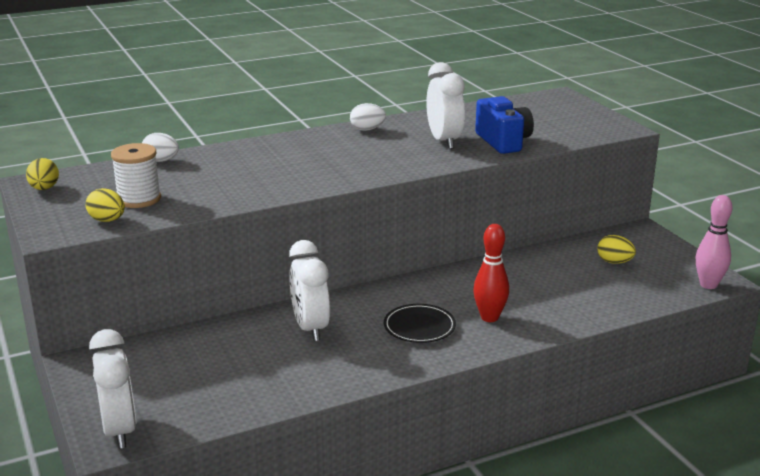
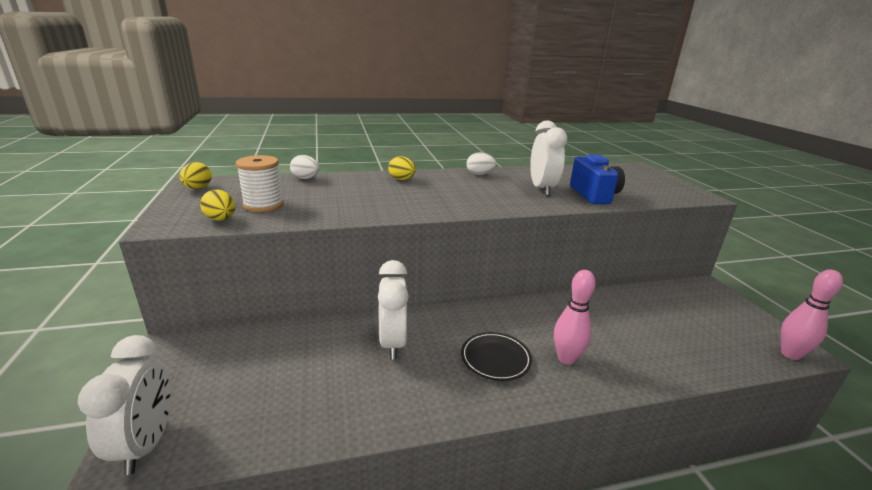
camera: 10 degrees right, 0 degrees up
red bowling pin [473,224,509,322] -> pink bowling pin [554,270,596,365]
yellow egg [597,235,636,264] -> yellow egg moved to [388,156,416,180]

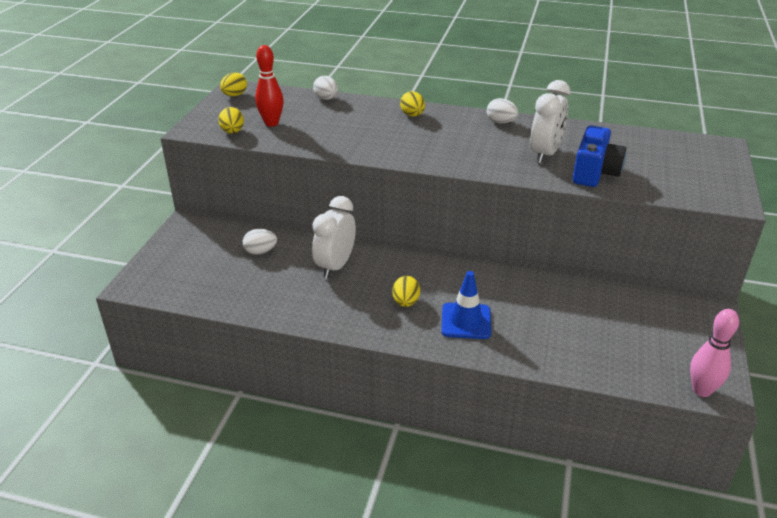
camera: 30 degrees right, 10 degrees up
white clock [78,335,171,475] -> none
white spool [236,155,284,212] -> red bowling pin [255,45,284,127]
black plate [461,332,532,381] -> yellow egg [392,276,420,307]
pink bowling pin [554,270,596,365] -> blue traffic cone [441,271,491,339]
none -> white egg [243,229,277,255]

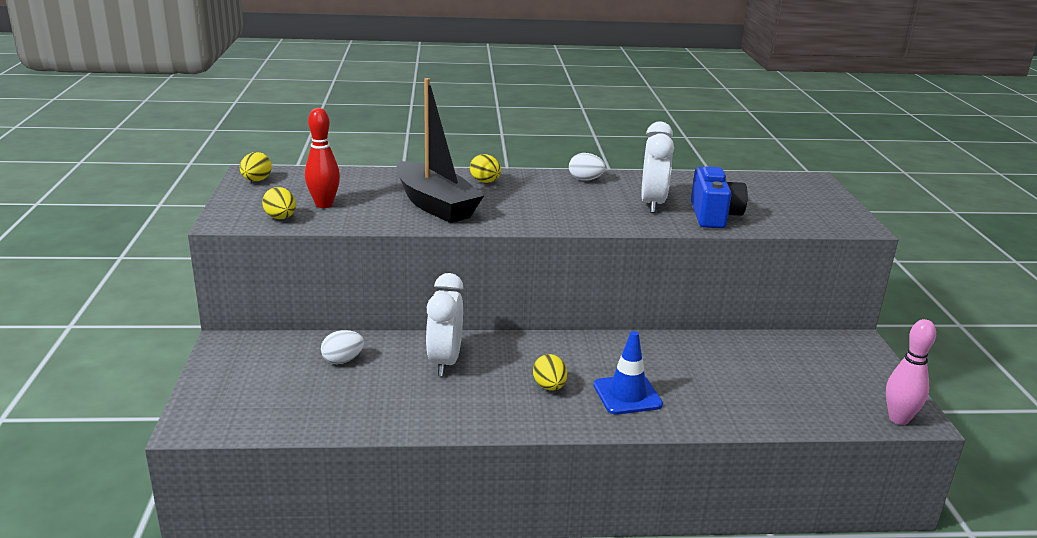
camera: 20 degrees left, 10 degrees down
white egg [313,76,338,100] -> none
none -> black boat [396,78,484,223]

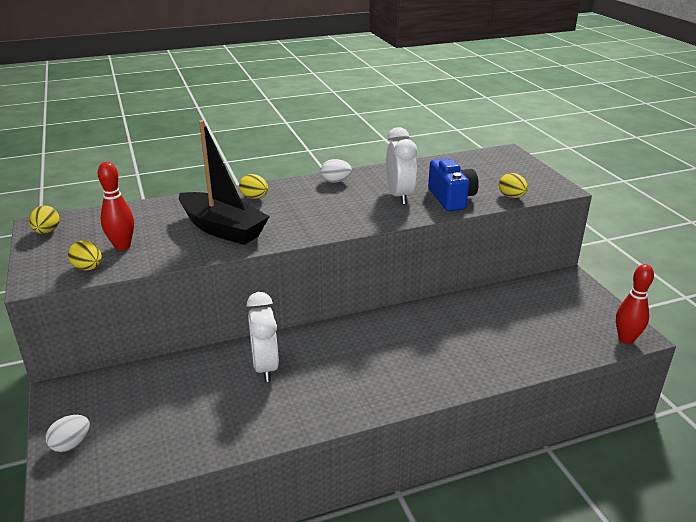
camera: 15 degrees left, 5 degrees up
white egg [321,330,364,364] -> white egg moved to [46,415,90,452]
yellow egg [533,354,567,391] -> yellow egg moved to [499,173,528,198]
blue traffic cone [593,331,663,415] -> none
pink bowling pin [886,319,936,425] -> red bowling pin [616,264,654,344]

